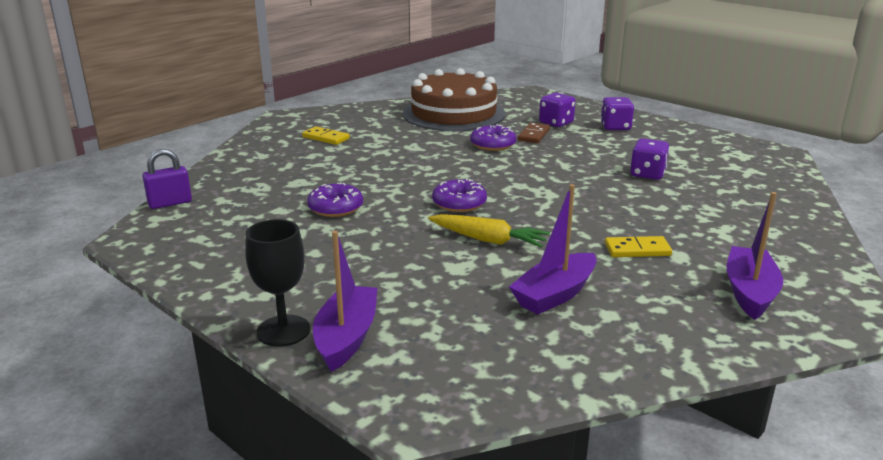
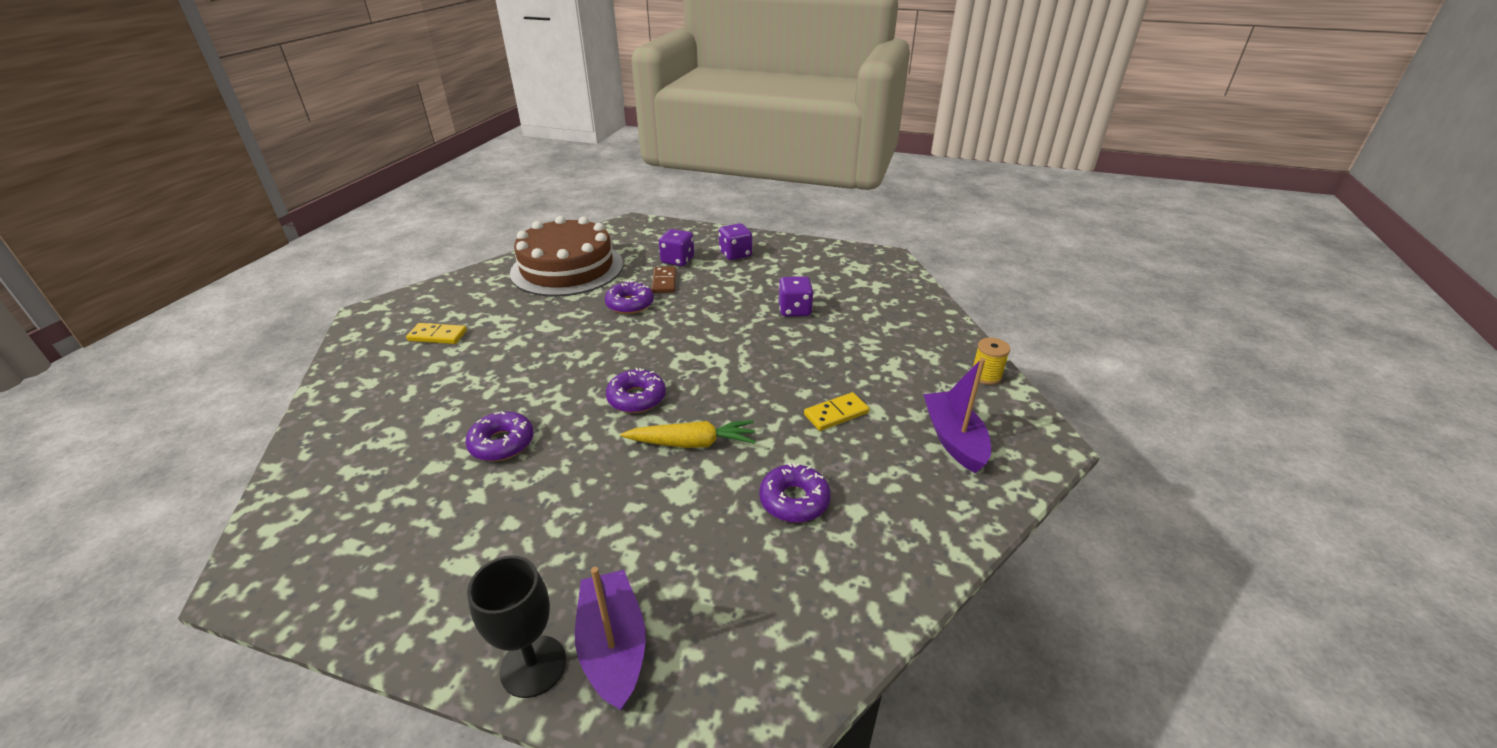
camera: 25 degrees left, 10 degrees up
purple padlock [142,149,192,209] -> none
purple boat [509,184,597,315] -> purple donut [759,463,831,523]
none -> yellow spool [973,338,1010,385]

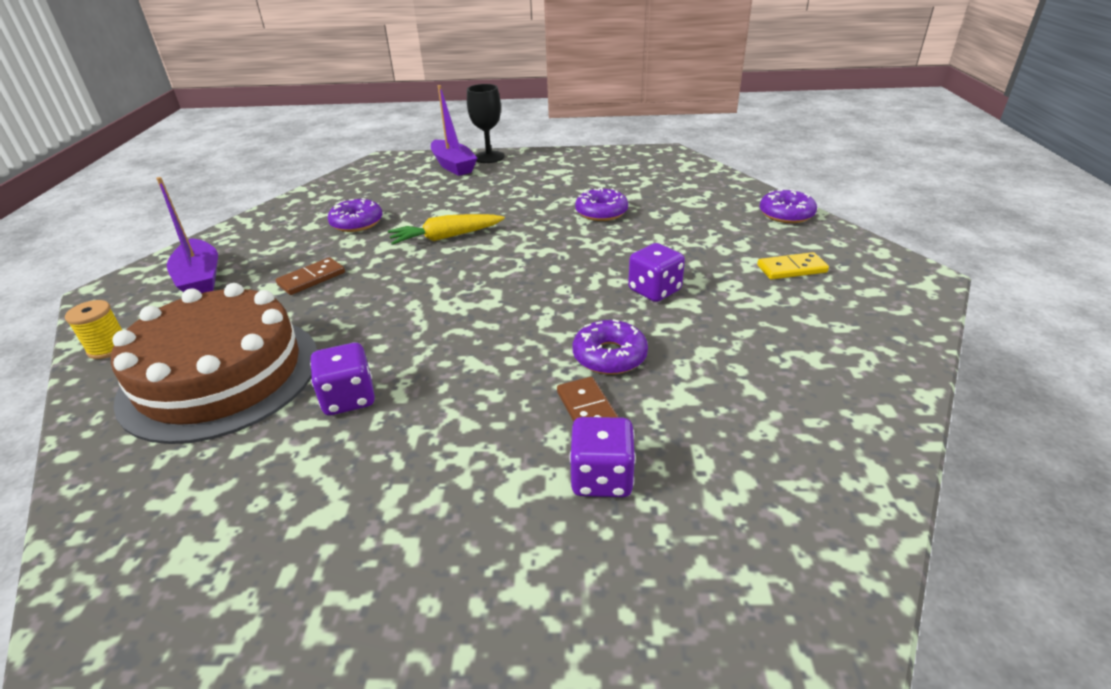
camera: 165 degrees right, 0 degrees up
brown cake [510,216,623,297] -> brown cake moved to [111,283,317,444]
purple donut [606,368,666,413] -> purple donut moved to [760,189,817,223]
purple dice [719,223,752,260] -> purple dice moved to [628,243,685,302]
yellow domino [804,392,869,431] -> brown domino [276,257,345,295]

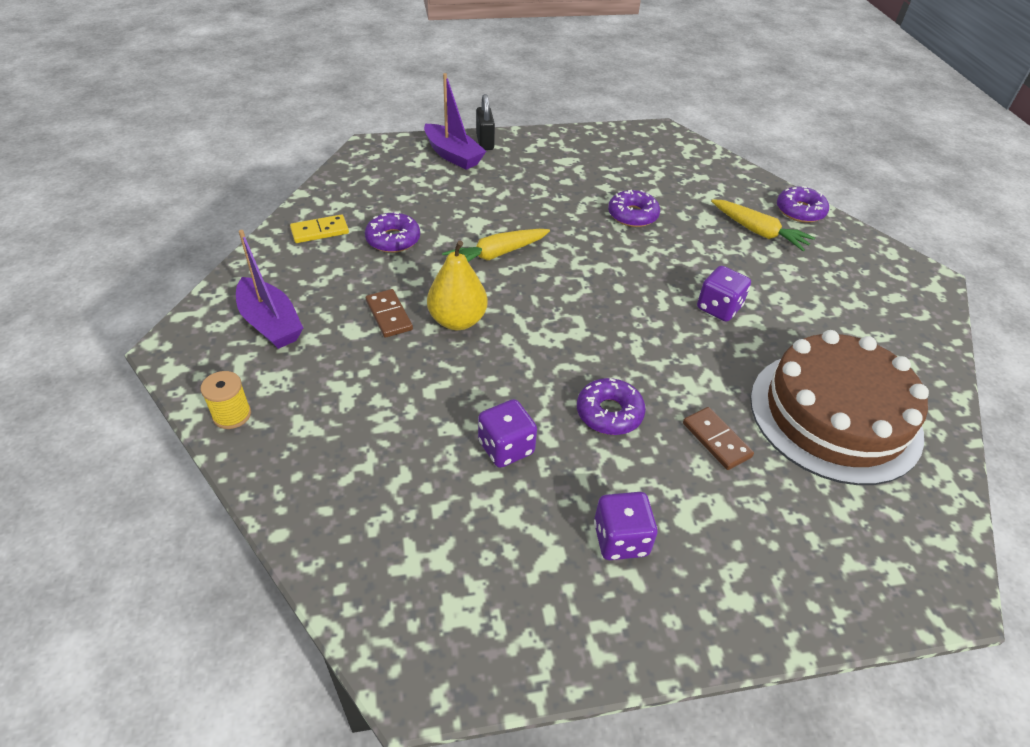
camera: 15 degrees left, 10 degrees up
brown cake [111,283,317,444] -> brown cake moved to [750,330,929,485]
brown domino [276,257,345,295] -> brown domino turned 60 degrees counterclockwise [366,289,413,338]
black goblet [467,84,505,163] -> black padlock [476,94,495,150]
purple dice [569,417,636,497] -> purple dice moved to [594,492,658,560]
purple donut [573,319,648,375] -> purple donut moved to [577,378,646,435]
yellow domino [757,252,829,280] -> yellow domino moved to [290,214,349,243]
none -> yellow pear [427,240,488,330]
none -> yellow carrot [711,199,815,251]

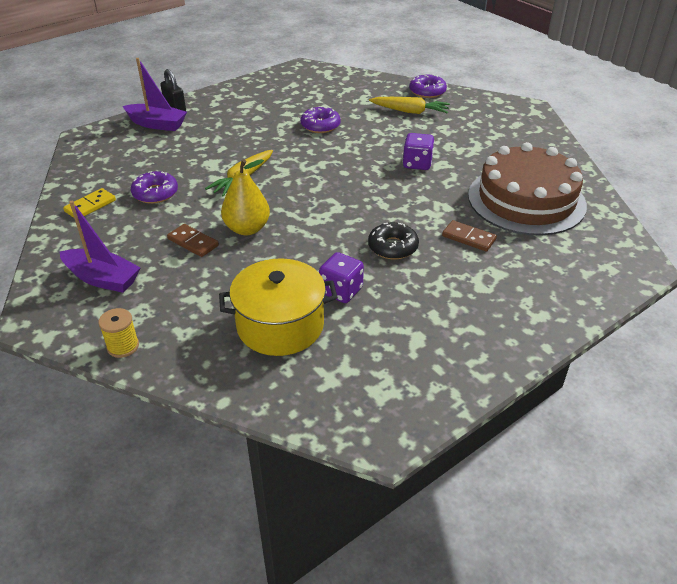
camera: 25 degrees left, 5 degrees down
purple donut [577,378,646,435] -> black donut [368,222,419,259]
purple dice [594,492,658,560] -> none
none -> yellow pot [219,258,337,356]

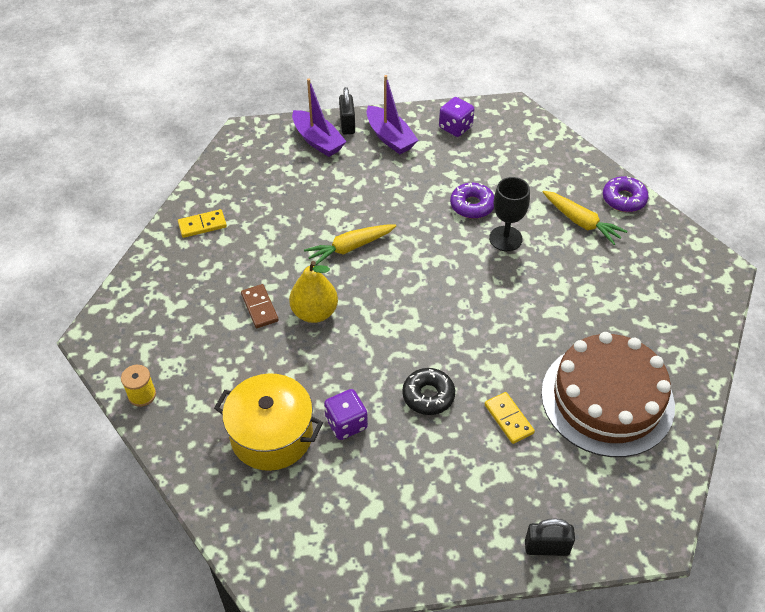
camera: 30 degrees right, 10 degrees up
purple boat [60,201,141,293] -> purple boat moved to [367,75,418,154]
purple donut [131,171,178,204] -> none
purple dice [403,133,434,170] -> purple dice moved to [439,97,475,137]
brown domino [442,220,497,252] -> yellow domino [485,392,535,444]
none -> black goblet [489,177,530,251]
none -> black padlock [525,518,575,556]

